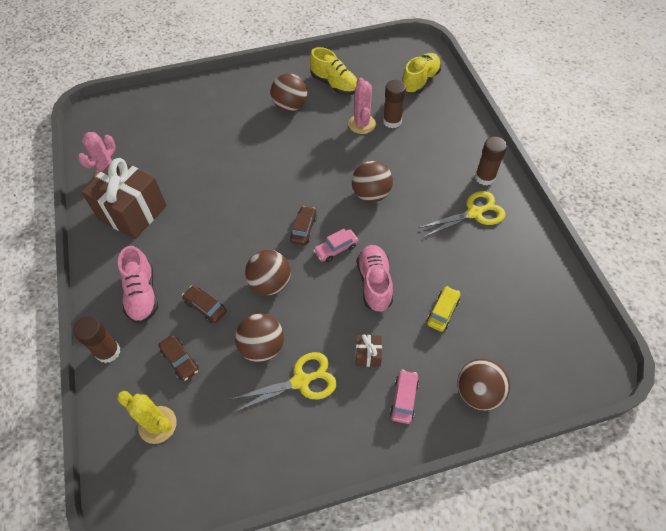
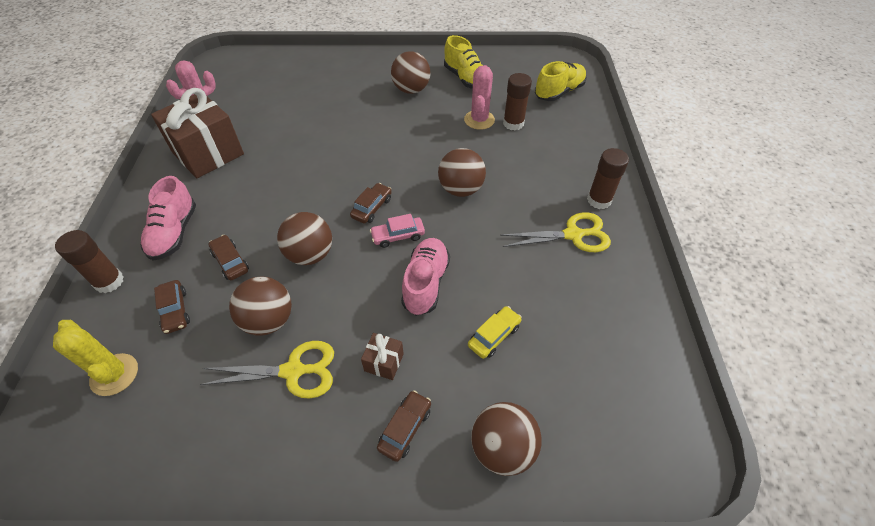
camera: 15 degrees right, 5 degrees down
pink car [390,370,419,424] -> brown car [377,390,431,462]

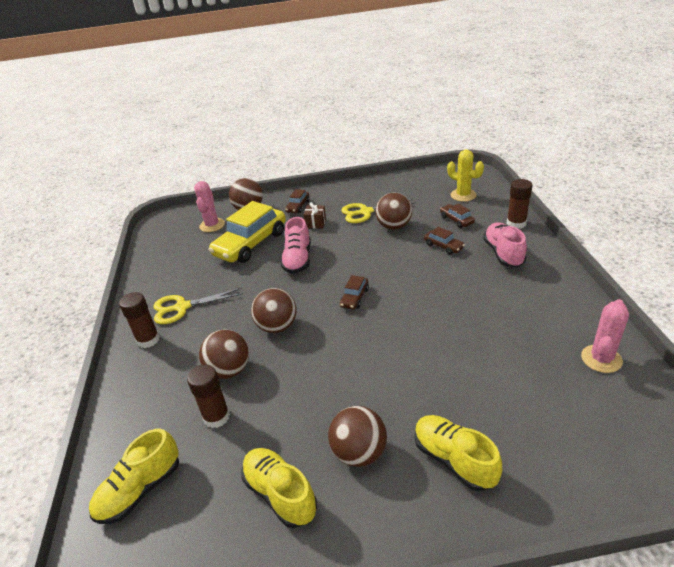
camera: 175 degrees right, 15 degrees down
brown gift [151,88,244,178] -> none
brown ball [277,212,332,265] -> brown ball moved to [199,330,249,379]
pink car [370,214,425,248] -> none
pink cactus [464,65,495,130] -> pink cactus moved to [194,181,225,232]
yellow car [468,306,522,359] -> yellow car [208,201,286,263], size x2.22
none -> yellow shoe [415,415,502,491]

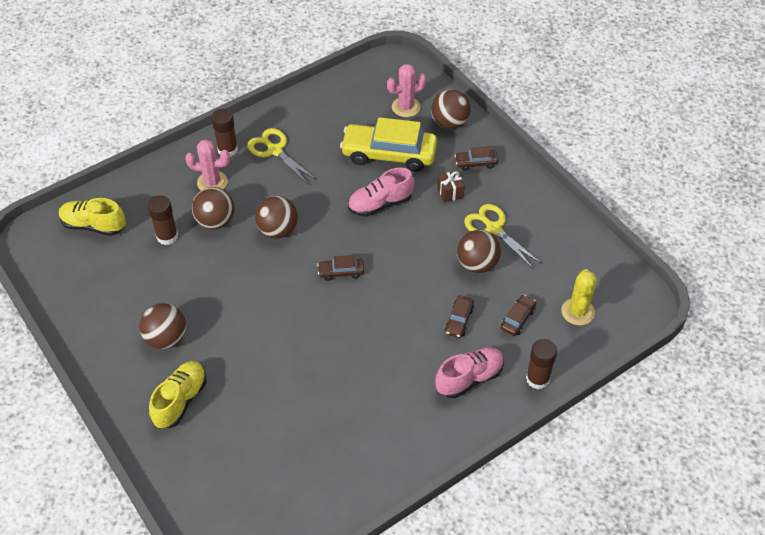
camera: 60 degrees right, 15 degrees up
yellow shoe [242,448,317,528] -> none
pink cactus [581,299,629,373] -> pink cactus moved to [185,139,230,190]

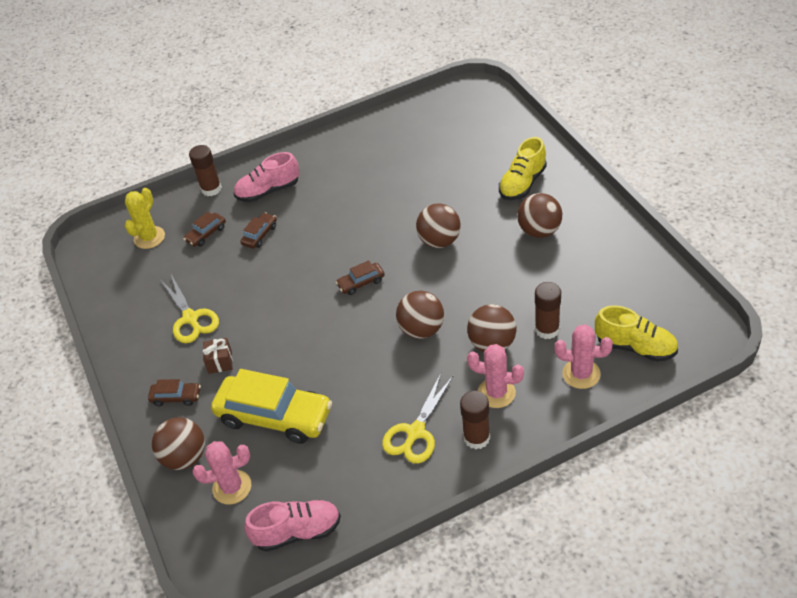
camera: 165 degrees left, 5 degrees down
yellow scissors [247,128,317,185] -> yellow scissors turned 60 degrees clockwise [382,373,453,464]
brown car [317,255,364,281] -> brown car turned 150 degrees clockwise [336,260,385,295]
pink shoe [348,168,414,217] -> pink shoe moved to [244,500,341,552]
brown ball [457,230,501,273] -> brown ball moved to [416,203,461,248]
none -> pink cactus [554,324,613,389]

